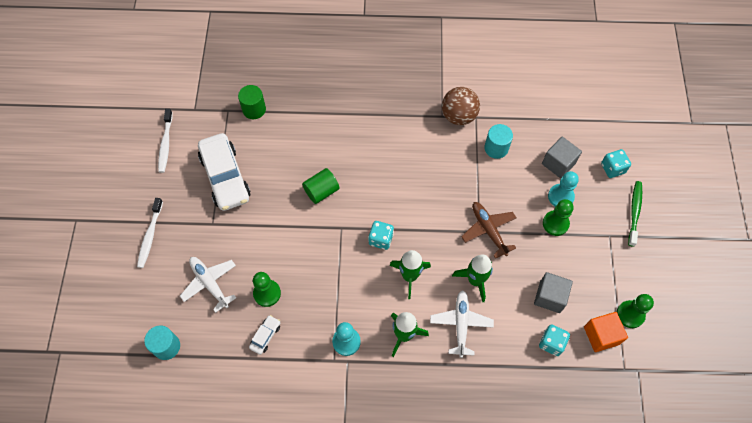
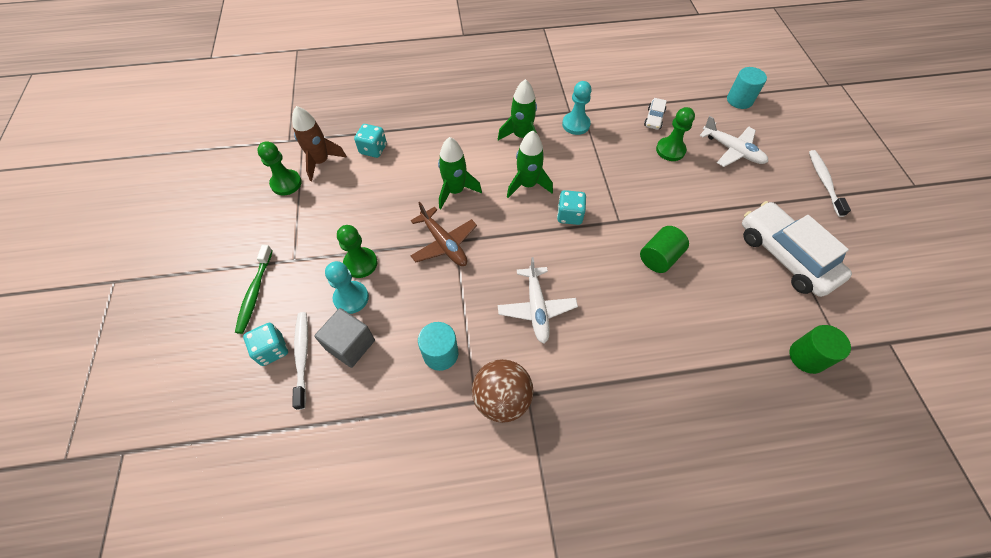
camera: 170 degrees right, 5 degrees down
white toothbrush [158,109,173,173] -> white toothbrush moved to [292,312,308,410]
white plane [430,290,494,358] -> white plane moved to [498,257,578,343]
grey cube [534,272,573,313] -> none
orange cube [584,312,628,352] -> brown rocket [292,106,347,181]

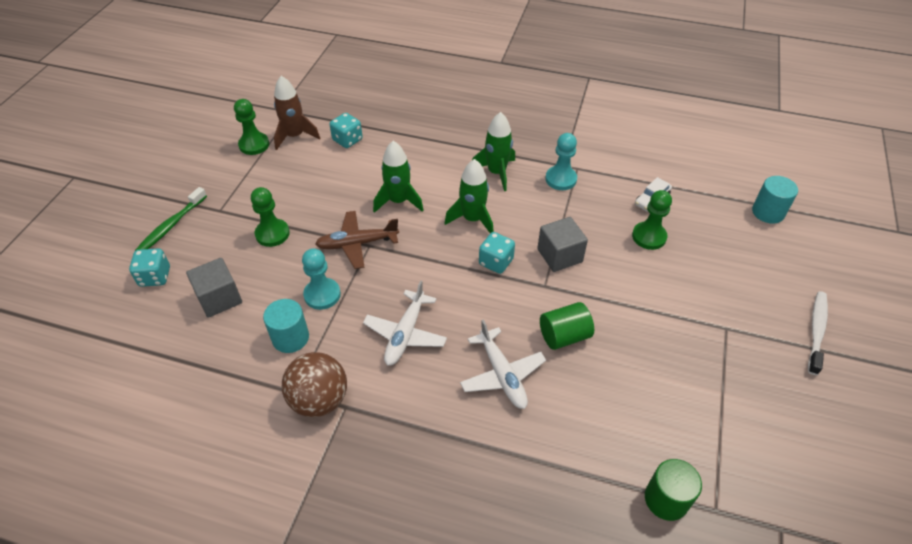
camera: 25 degrees right, 10 degrees down
white toothbrush [292,312,308,410] -> none
turquoise pawn [325,261,369,314] -> turquoise pawn moved to [302,248,341,310]
brown plane [411,202,477,266] -> brown plane turned 90 degrees clockwise [315,211,399,269]
white plane [699,116,768,167] -> white plane moved to [460,319,546,409]
white car [742,201,852,297] -> none
none -> grey cube [537,217,588,272]

